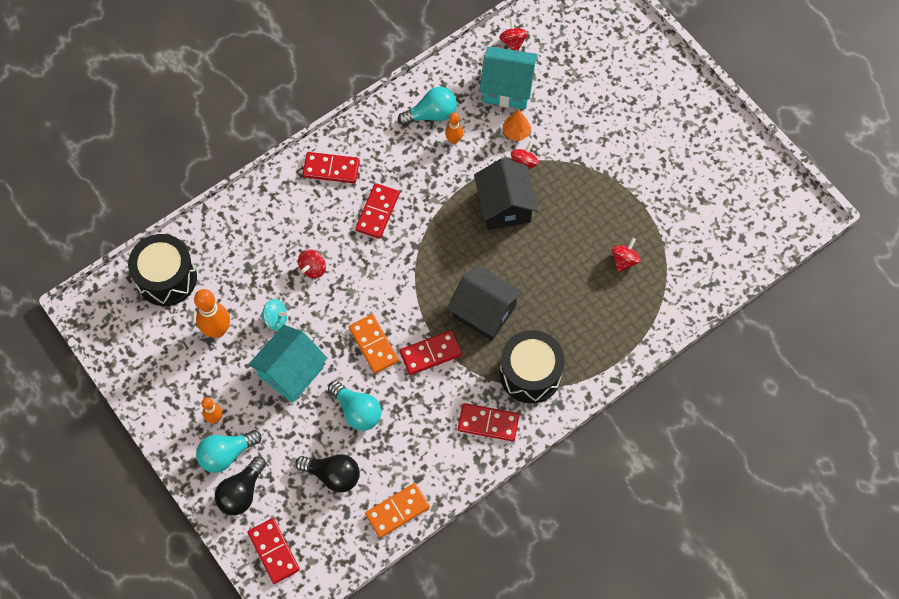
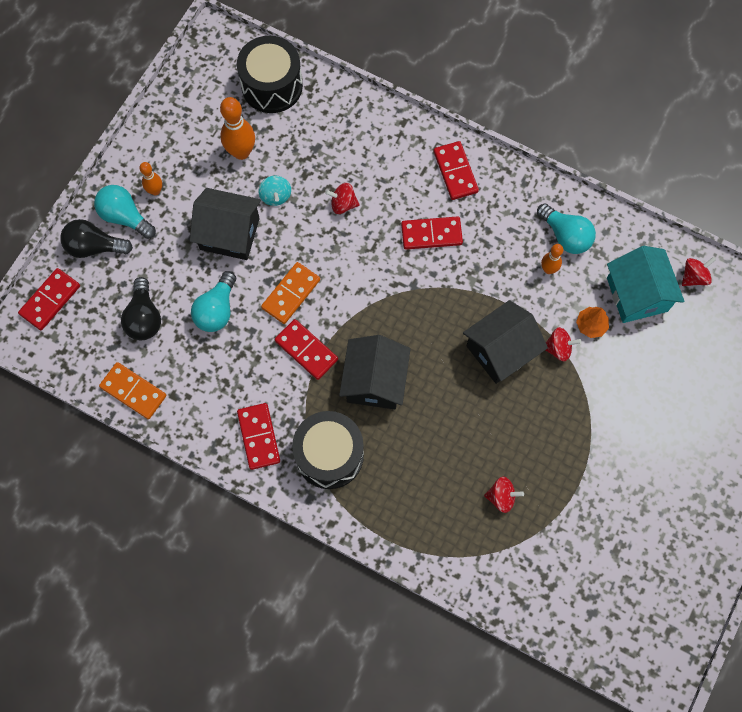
camera: 65 degrees right, 5 degrees up
turquoise house [248,325,327,403] -> black house [190,188,261,260]

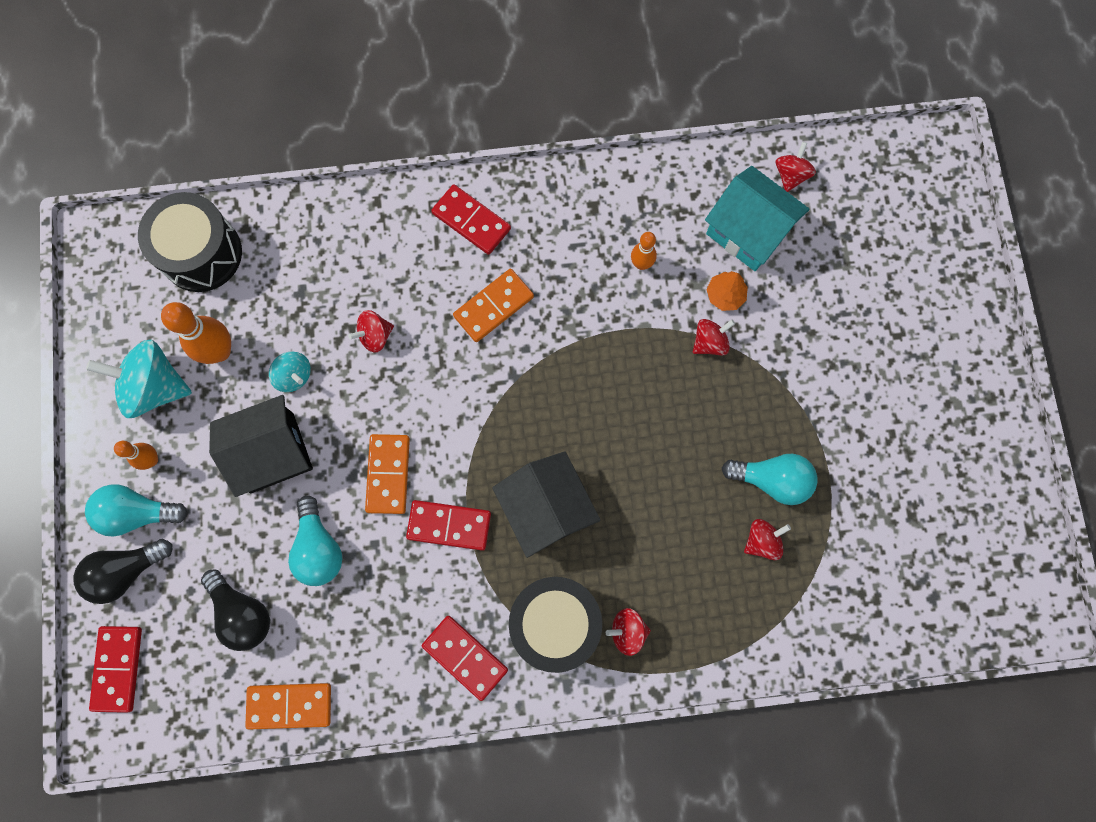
camera: 35 degrees left, 5 degrees up
red domino [401,216,463,250] -> orange domino [453,269,534,342]
black house [463,300,548,384] -> none
turquoise light bulb [537,203,596,254] -> turquoise light bulb moved to [722,454,817,505]
none -> turquoise spinning top [86,340,192,418]
none -> red spinning top [606,608,651,656]

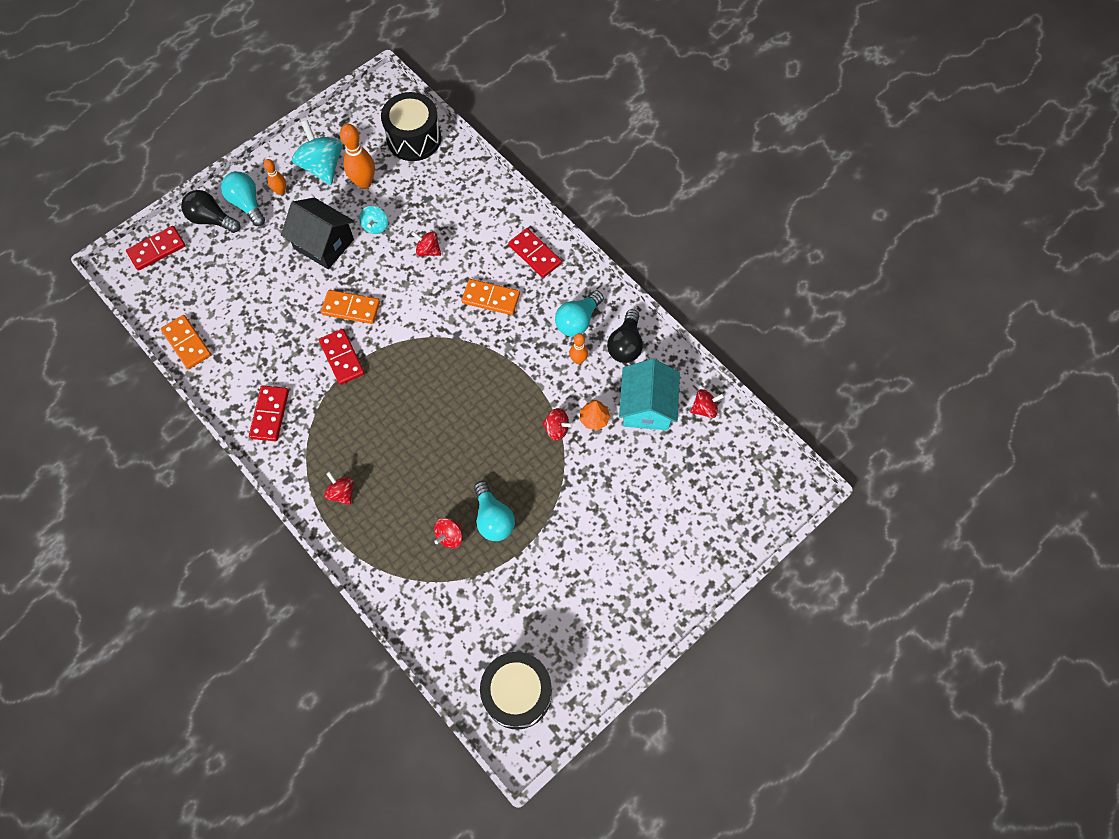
camera: 55 degrees right, 10 degrees down
black light bulb [201,569,270,651] -> black light bulb moved to [607,309,643,363]
turquoise light bulb [288,496,342,586] -> turquoise light bulb moved to [555,291,604,337]
orange domino [365,434,410,514] -> orange domino turned 45 degrees clockwise [321,290,380,324]
red domino [431,184,511,255] -> red domino turned 45 degrees counterclockwise [508,228,562,278]
black house [492,451,601,558] -> none
black drum [509,577,602,673] -> black drum moved to [480,652,552,730]
red spinning top [744,519,791,560] -> red spinning top turned 105 degrees clockwise [434,518,463,549]

